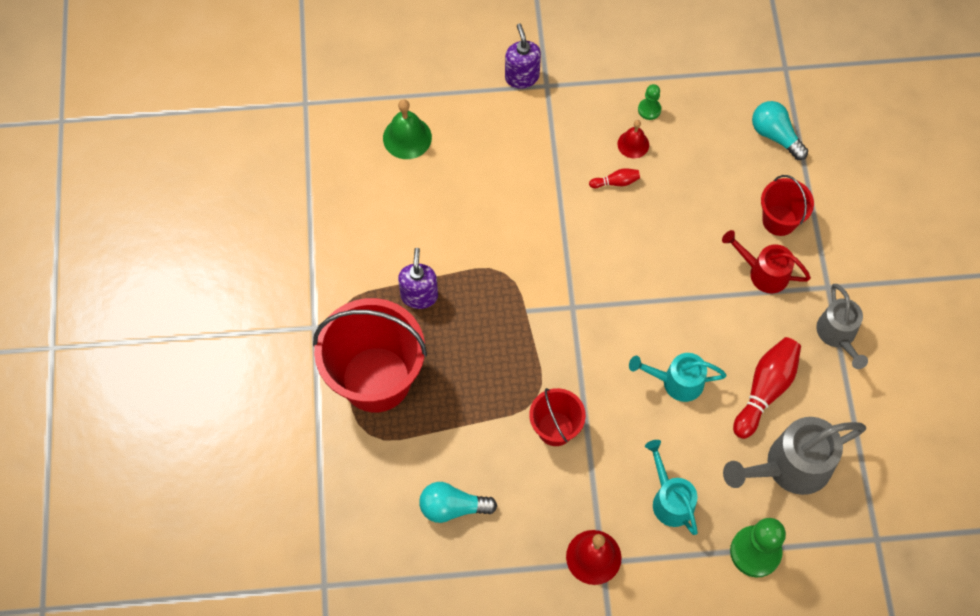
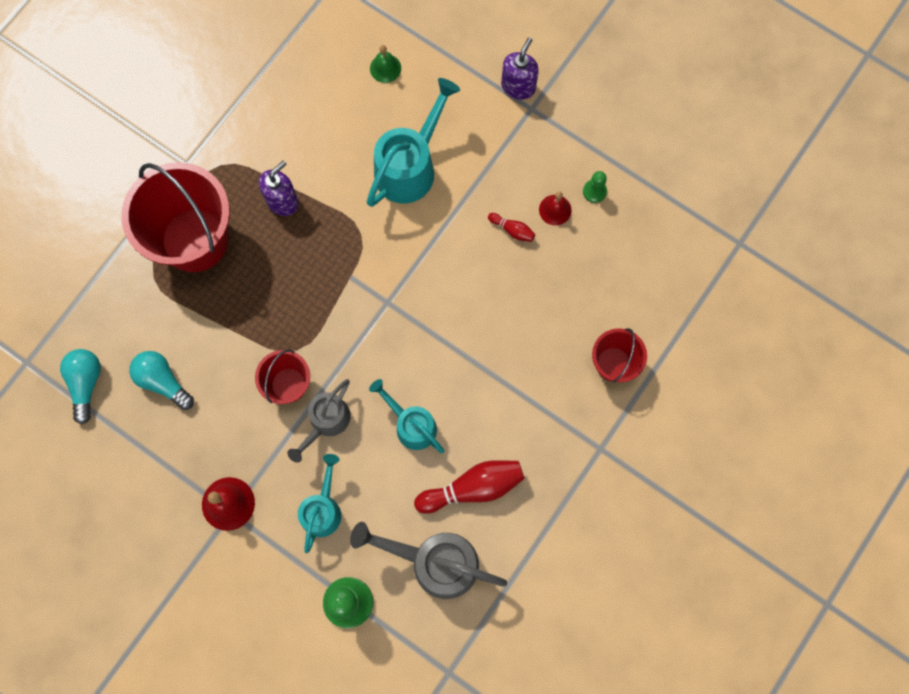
camera: 40 degrees right, 10 degrees up
green bell [383,99,432,159] -> green bell [370,45,401,83], size x0.65
red watering can [722,230,811,293] -> none
turquoise light bulb [752,101,808,160] -> turquoise light bulb moved to [60,349,101,424]
grey watering can [816,284,868,369] -> grey watering can moved to [287,379,350,463]
none -> turquoise watering can [367,78,460,207]

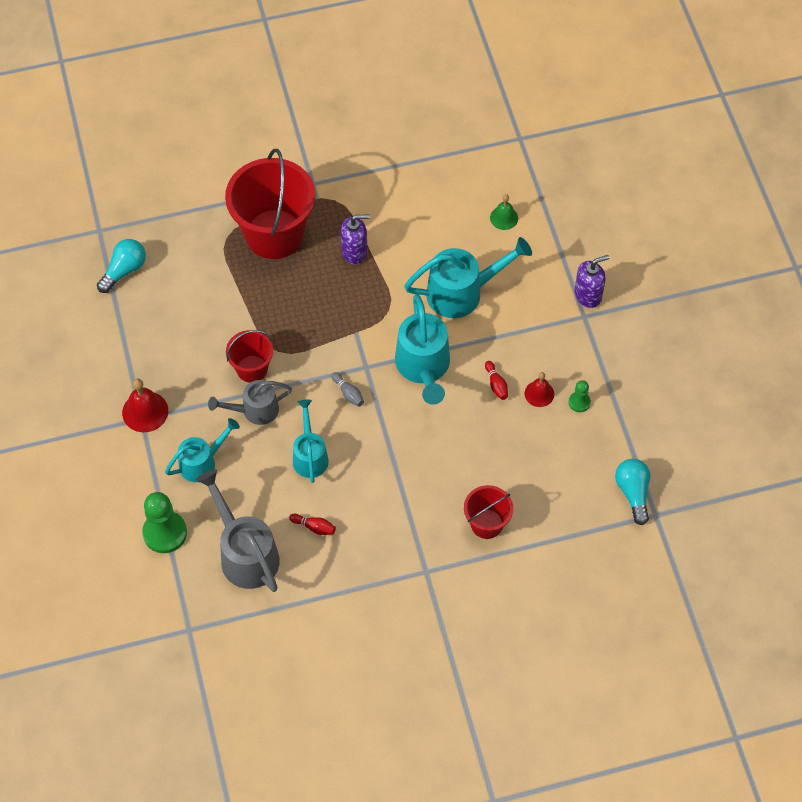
camera: 40 degrees right, 15 degrees down
turquoise light bulb [129,351,194,410] -> turquoise light bulb moved to [615,459,650,525]
red bowling pin [414,460,525,514] -> red bowling pin [289,514,336,535], size x0.49
none -> grey bowling pin [332,372,364,407]
none -> turquoise watering can [395,294,450,405]

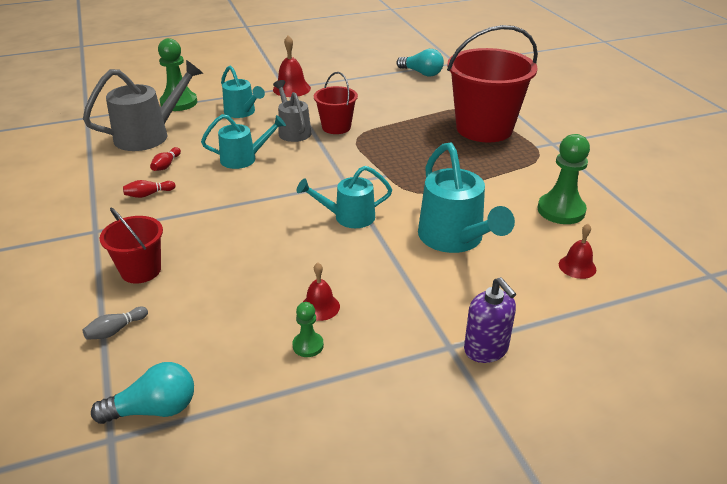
camera: 85 degrees right, 25 degrees down
grey bowling pin [332,372,364,407] -> grey bowling pin moved to [83,307,148,340]
purple soap dispenser [341,214,370,265] -> none
turquoise watering can [395,294,450,405] -> turquoise watering can [296,166,392,228], size x0.64
red bowling pin [485,361,508,400] -> red bowling pin moved to [123,180,176,198]
green bell [490,194,518,230] -> red bell [559,224,596,279]
none -> green pawn [538,134,590,224]

